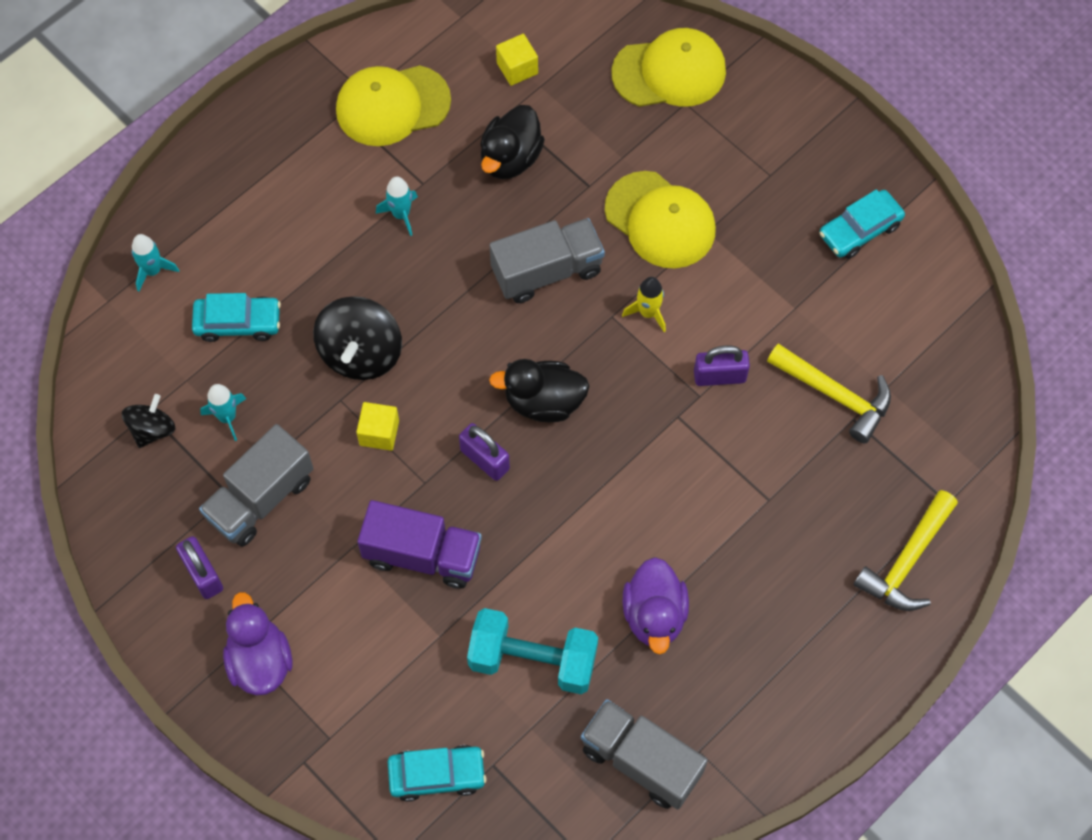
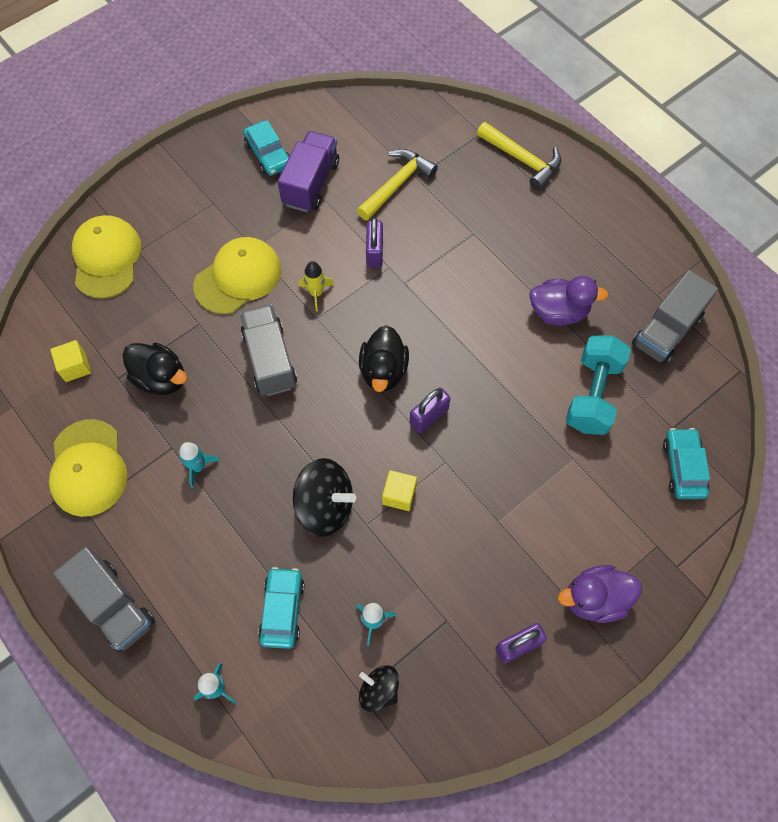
camera: 85 degrees left, 0 degrees up
grey truck [199,424,313,547] -> grey truck moved to [53,547,155,652]
purple truck [358,500,482,589] -> purple truck moved to [278,131,339,212]

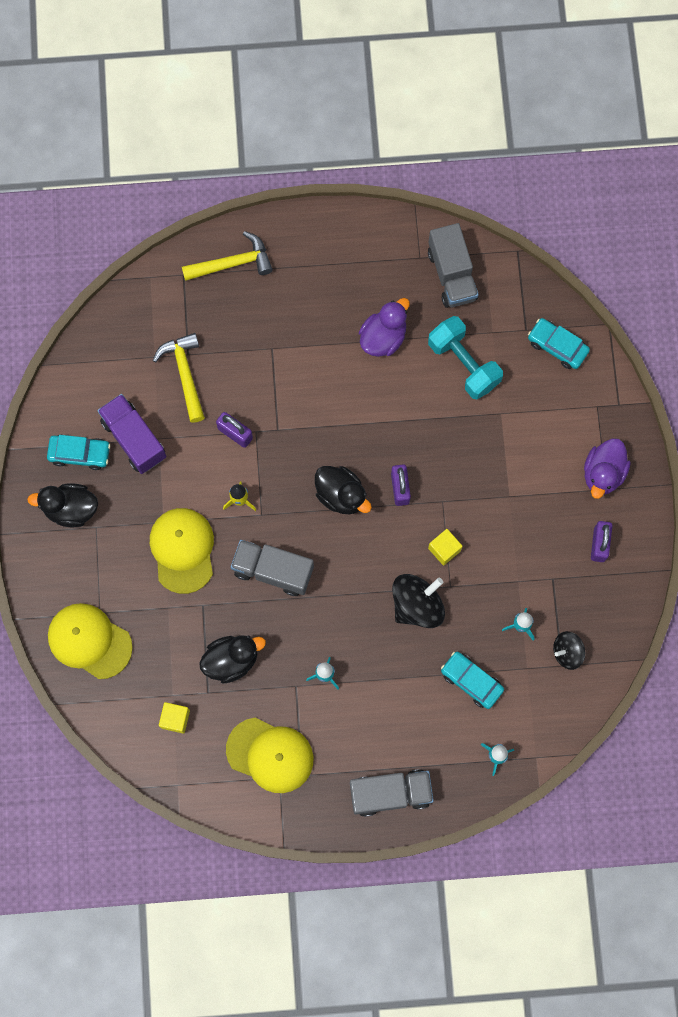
camera: 55 degrees left, 10 degrees up
none -> black duck [27,483,98,527]

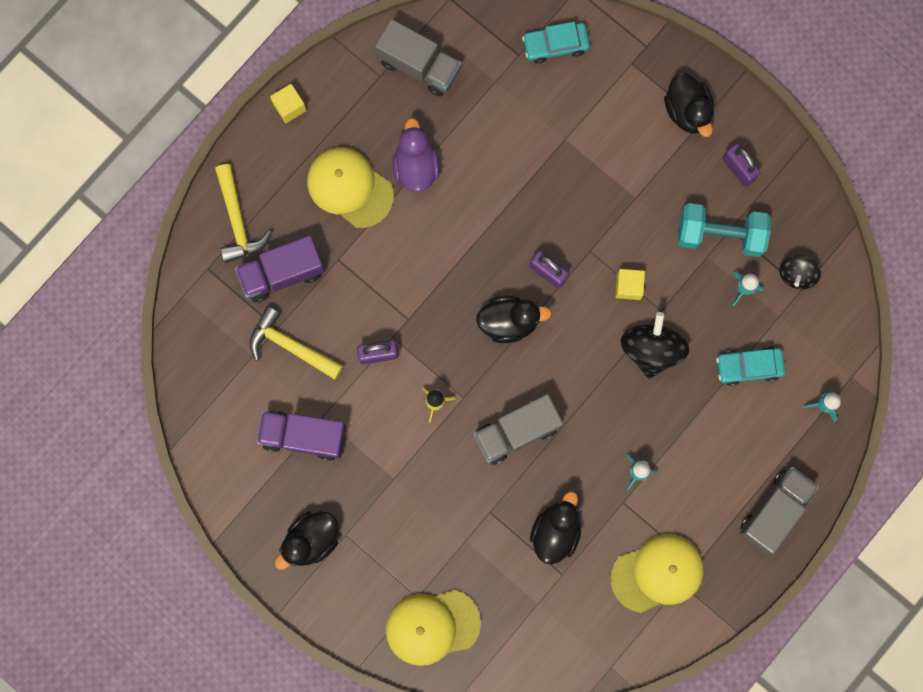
camera: 45 degrees left, 5 degrees up
turquoise car [47,435,111,470] -> none
yellow cap [150,508,214,594] -> yellow cap moved to [307,147,394,228]
yellow cube [159,702,190,734] -> yellow cube moved to [270,84,306,123]
yellow hammer [182,231,273,281] -> yellow hammer turned 135 degrees clockwise [215,164,272,263]
turquoise dumbbell [428,316,503,399] -> turquoise dumbbell moved to [678,203,771,257]
purple duck [584,438,631,499] -> black duck [664,73,714,137]
none -> purple truck [235,235,325,302]

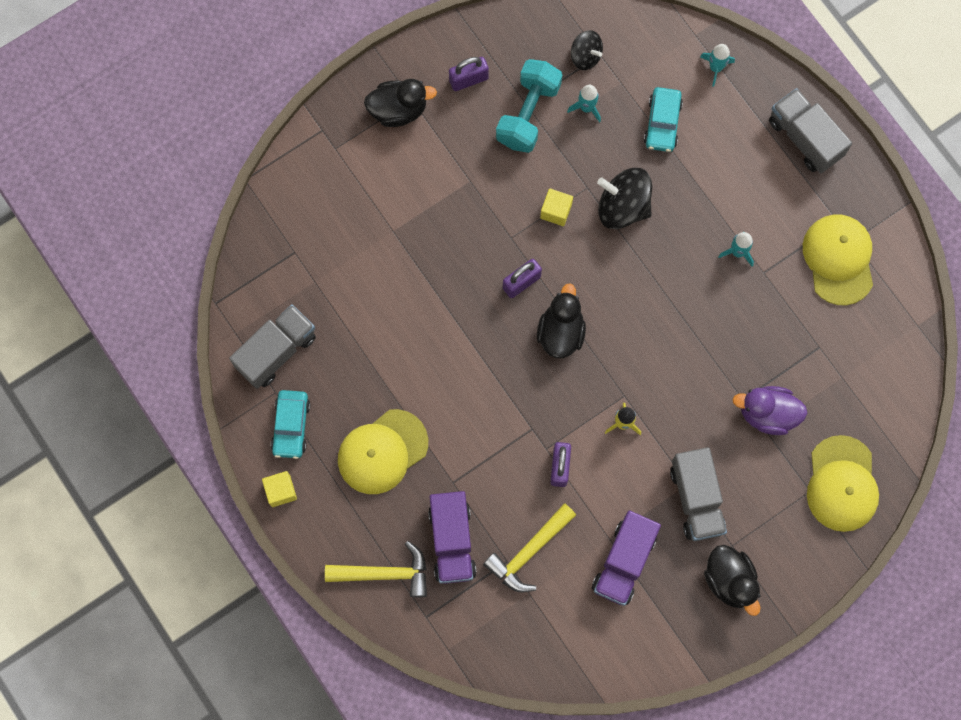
camera: 75 degrees left, 5 degrees down
purple duck [393,118,440,192] -> purple duck moved to [732,386,807,435]
grey truck [473,394,563,465] -> grey truck moved to [670,447,727,541]
turquoise car [522,22,590,64] -> turquoise car moved to [271,390,310,459]
black duck [530,491,581,564] -> none

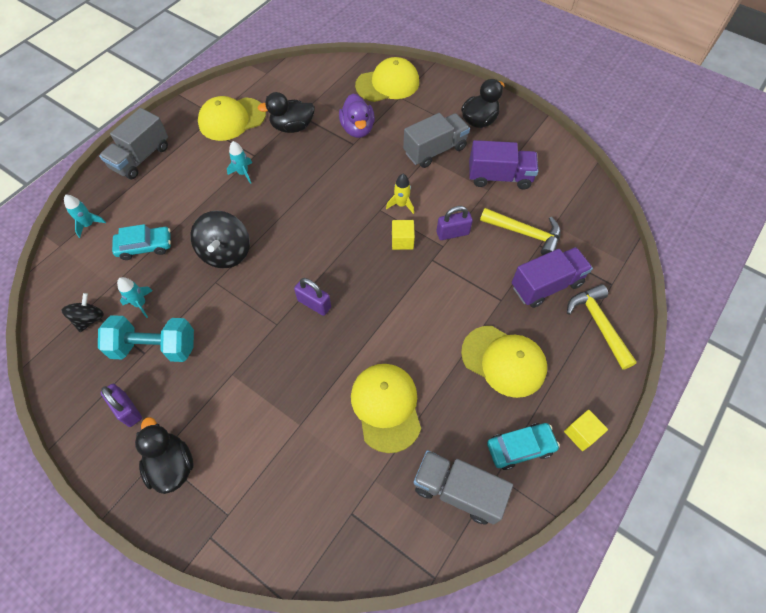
camera: 110 degrees left, 15 degrees down
black duck [537,283,586,358] -> black duck moved to [258,92,315,133]
yellow cube [540,188,573,226] -> yellow cube moved to [392,220,415,250]
none -> yellow cap [351,364,421,453]

